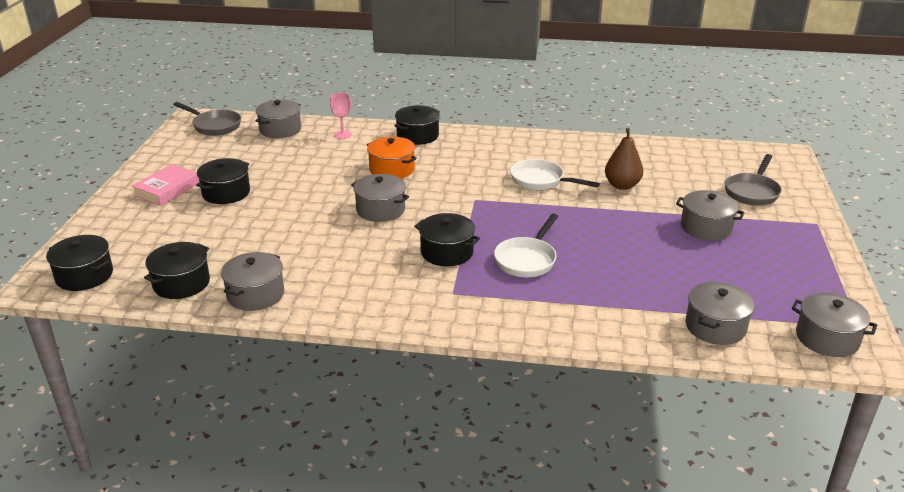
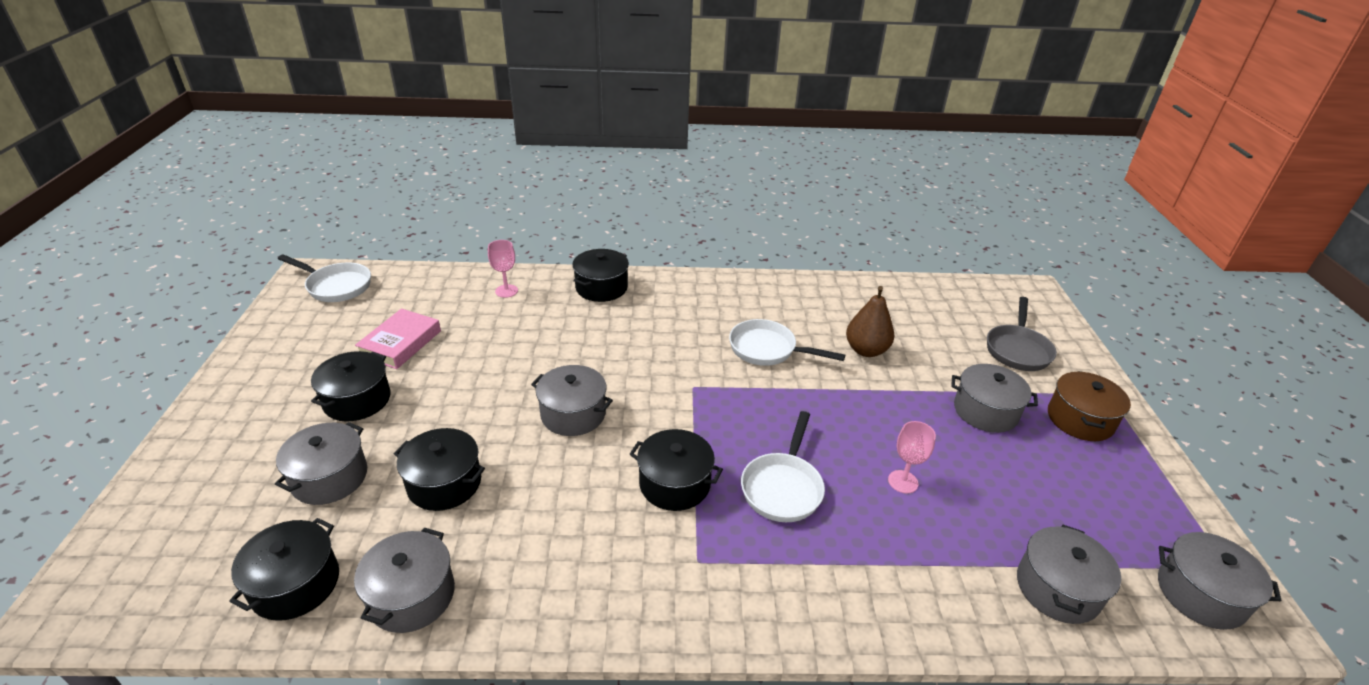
camera: 10 degrees left, 5 degrees up
black pot [46,235,113,291] -> black pot moved to [394,428,485,511]
pink book [131,164,200,206] -> pink book moved to [355,309,441,369]
grey pan [173,102,241,136] -> white pan [278,254,371,302]
grey pot [255,100,301,138] -> grey pot moved to [275,422,367,505]
orange pot [367,137,417,179] -> none
none -> pink goblet [888,421,936,494]
none -> brown pot [1048,371,1131,441]

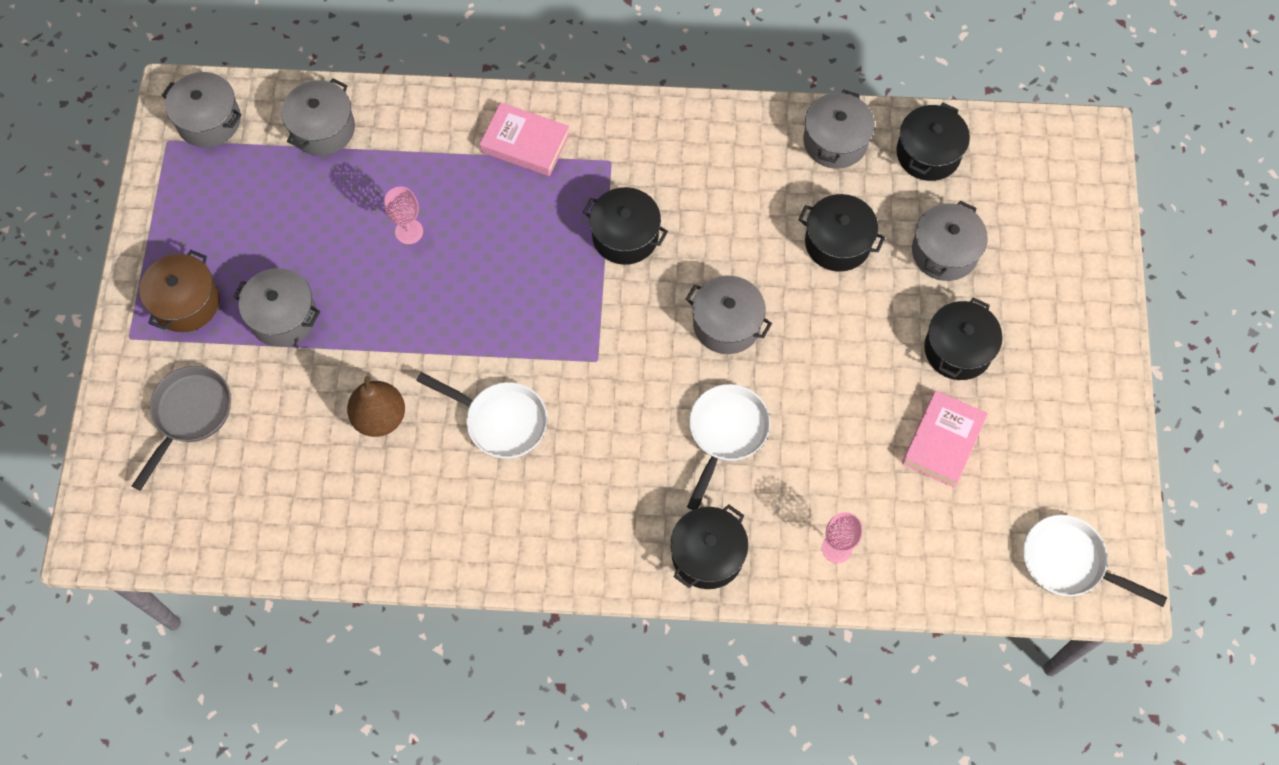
camera: 175 degrees left, 30 degrees up
white pan [741,411,825,522] -> white pan moved to [687,384,771,510]
none -> pink book [480,102,570,176]

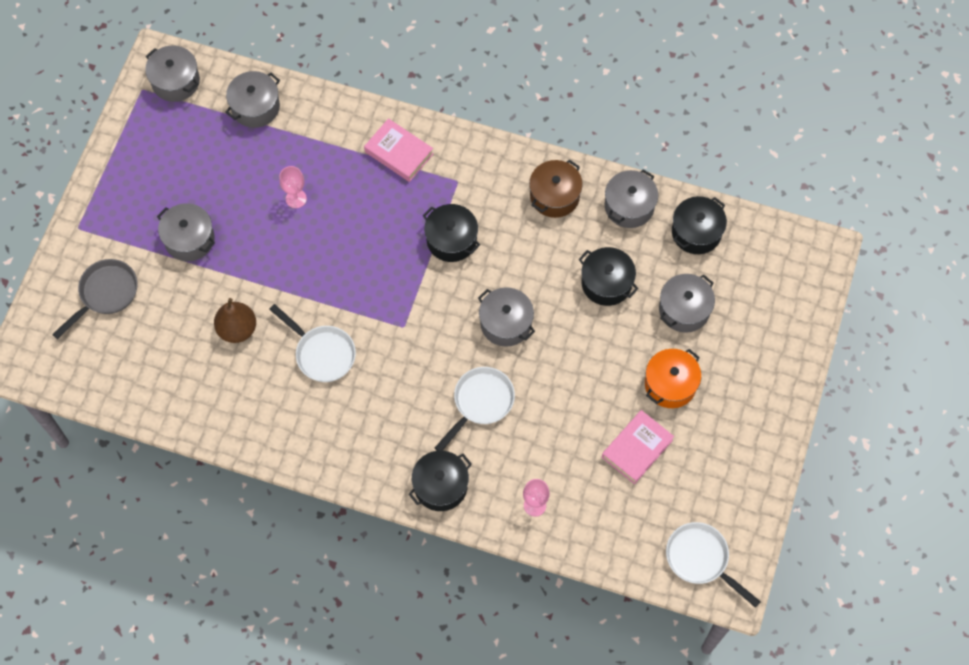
camera: 15 degrees right, 0 degrees up
brown pot [139,250,219,332] -> brown pot moved to [529,160,583,218]
black pot [924,298,1003,380] -> orange pot [645,349,701,408]

